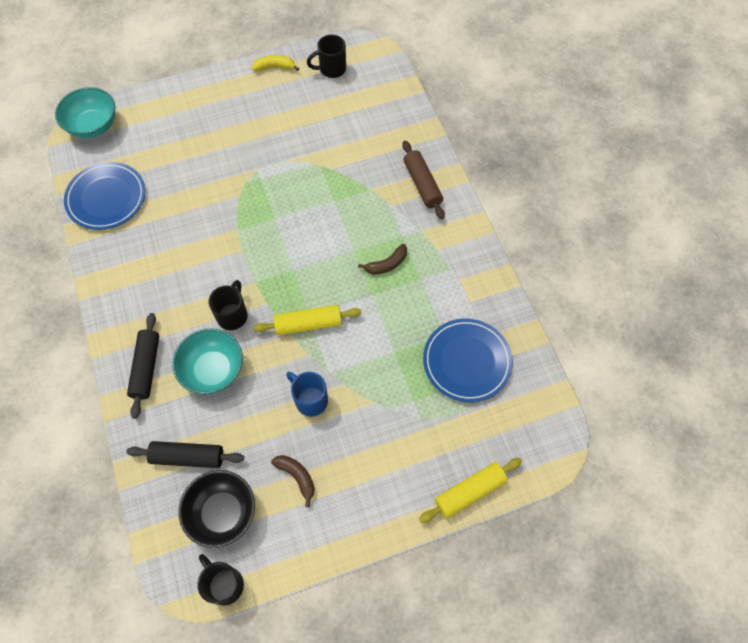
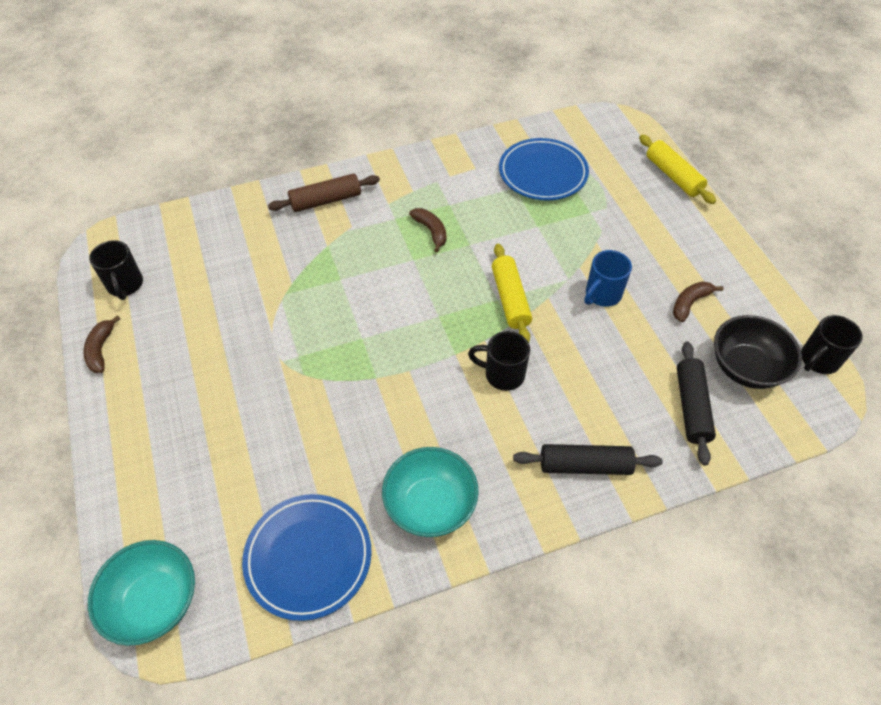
camera: 90 degrees left, 10 degrees down
turquoise bowl [172,329,243,394] -> turquoise bowl moved to [382,447,479,537]
yellow banana [252,55,299,71] -> brown banana [84,315,121,373]

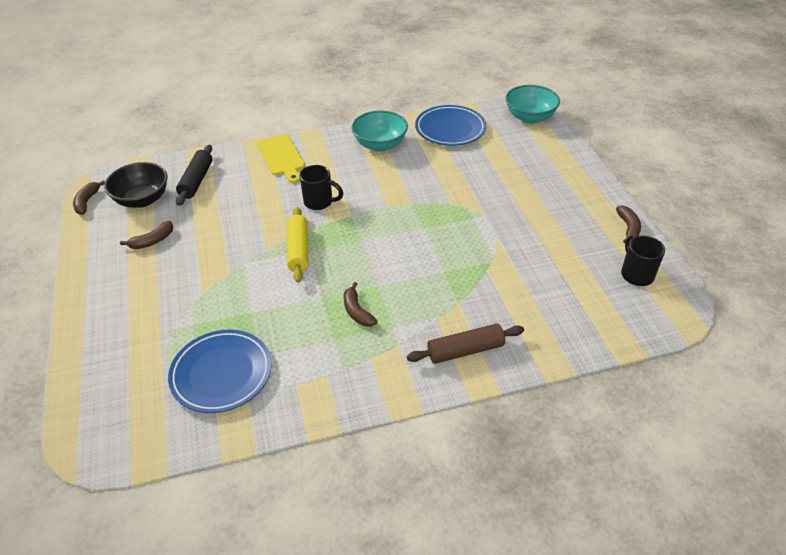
camera: 175 degrees left, 10 degrees down
black rolling pin [513,444,663,475] -> yellow cutting board [257,134,305,183]
blue mug [584,250,632,307] -> none
yellow rolling pin [639,135,716,204] -> none
black mug [801,315,863,374] -> brown banana [73,180,105,215]

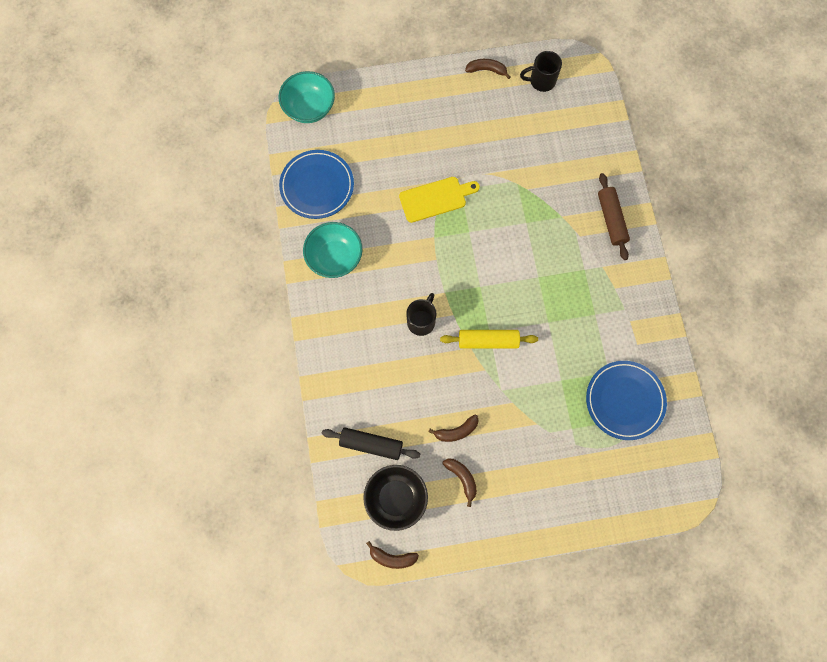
camera: 85 degrees left, 30 degrees up
yellow cutting board [257,134,305,183] -> yellow cutting board moved to [399,177,480,223]
brown banana [344,282,378,327] -> brown banana moved to [428,414,479,442]

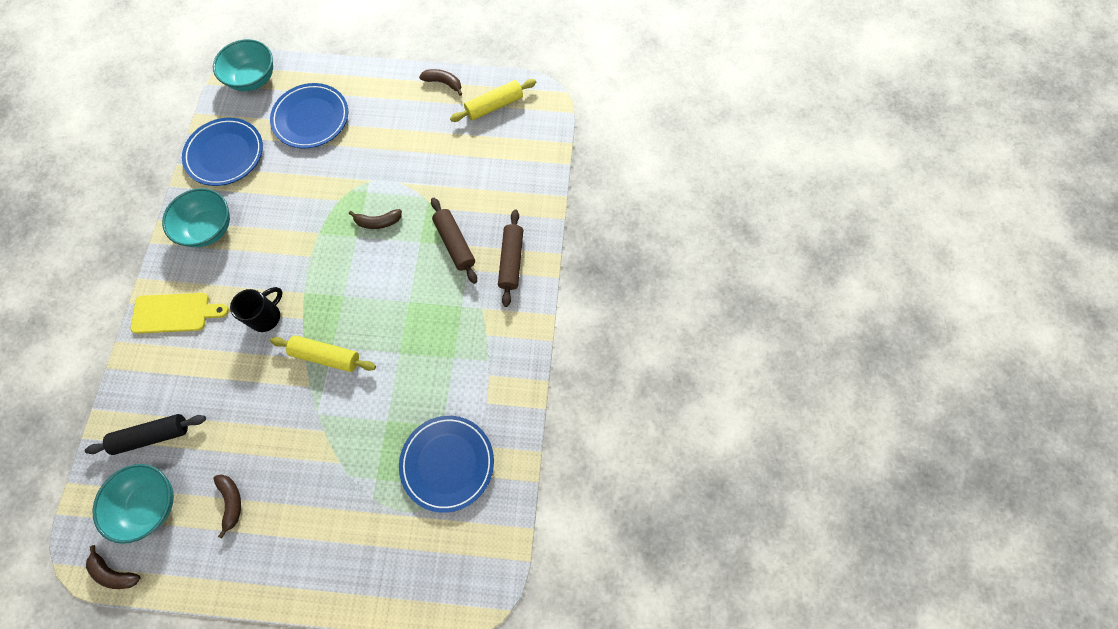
camera: 15 degrees right, 5 degrees down
black rolling pin [322,428,420,460] -> black rolling pin turned 45 degrees counterclockwise [85,414,206,455]
black bowl [363,465,428,531] -> turquoise bowl [93,464,174,544]
yellow cutting board [399,177,480,223] -> yellow cutting board moved to [130,293,229,334]
brown banana [428,414,479,442] -> brown banana moved to [349,209,402,229]
black mug [520,51,562,92] -> yellow rolling pin [450,79,536,122]
none -> blue plate [270,83,348,148]
none -> brown rolling pin [431,198,477,284]

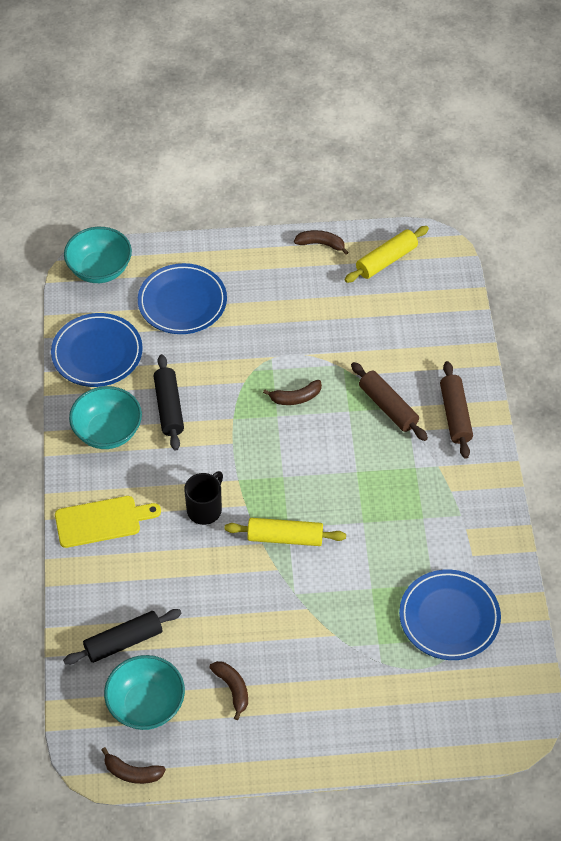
camera: 10 degrees left, 15 degrees down
none -> black rolling pin [154,354,184,451]

